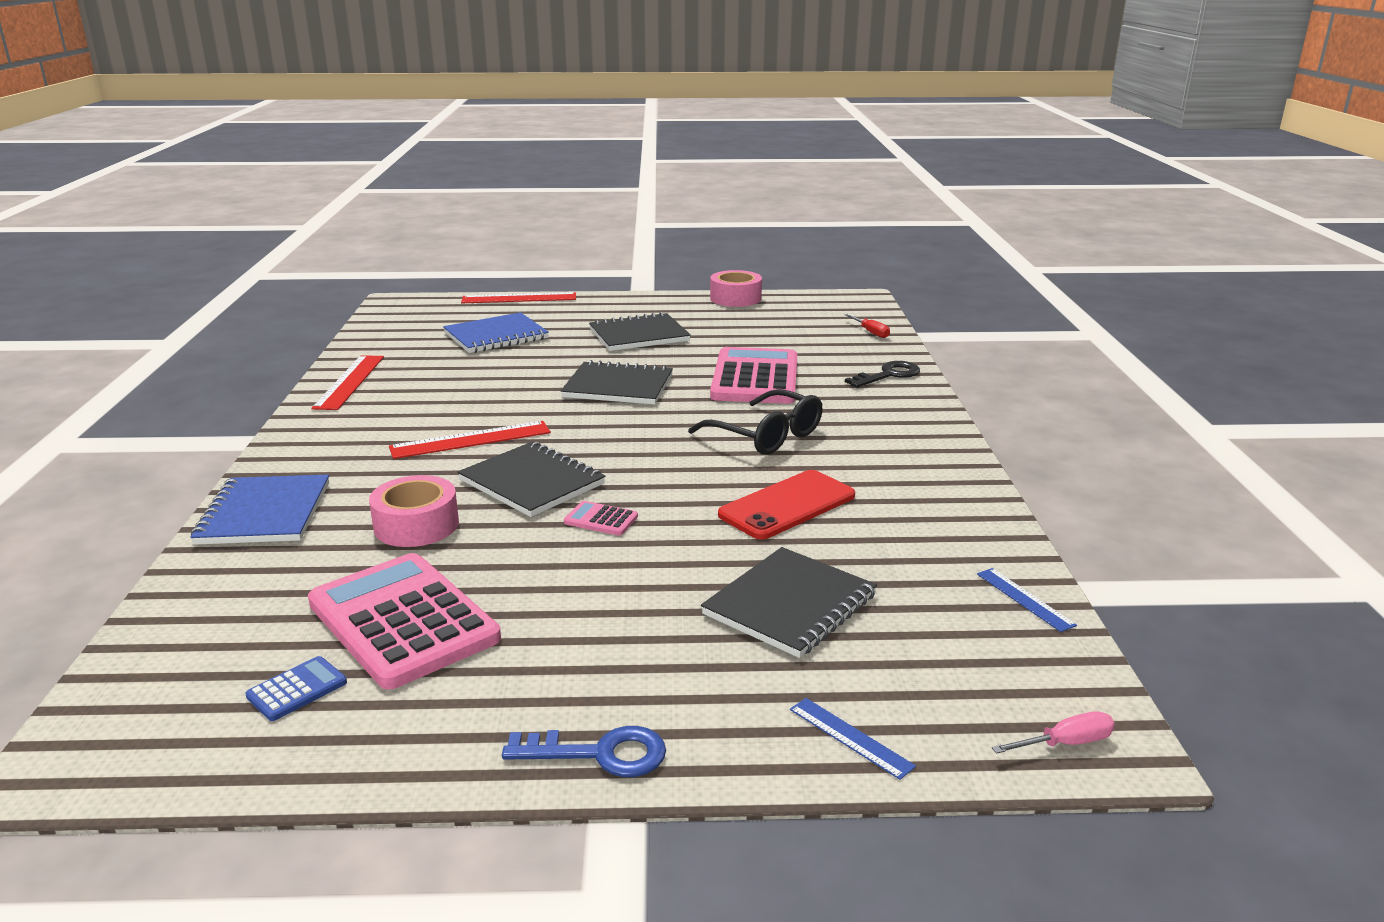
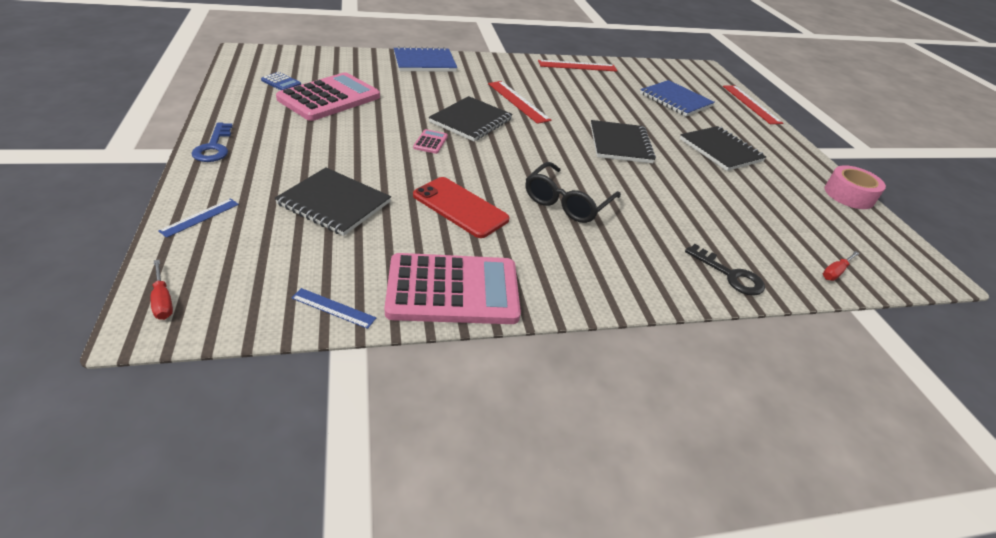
camera: 75 degrees right, 15 degrees up
pink tape [369,475,459,547] -> none
pink calculator [710,347,797,404] -> pink calculator moved to [384,253,521,324]
blue ruler [977,568,1077,632] -> blue ruler turned 60 degrees clockwise [292,288,376,329]
pink screwdriver [992,712,1115,754] -> red screwdriver [151,260,173,320]

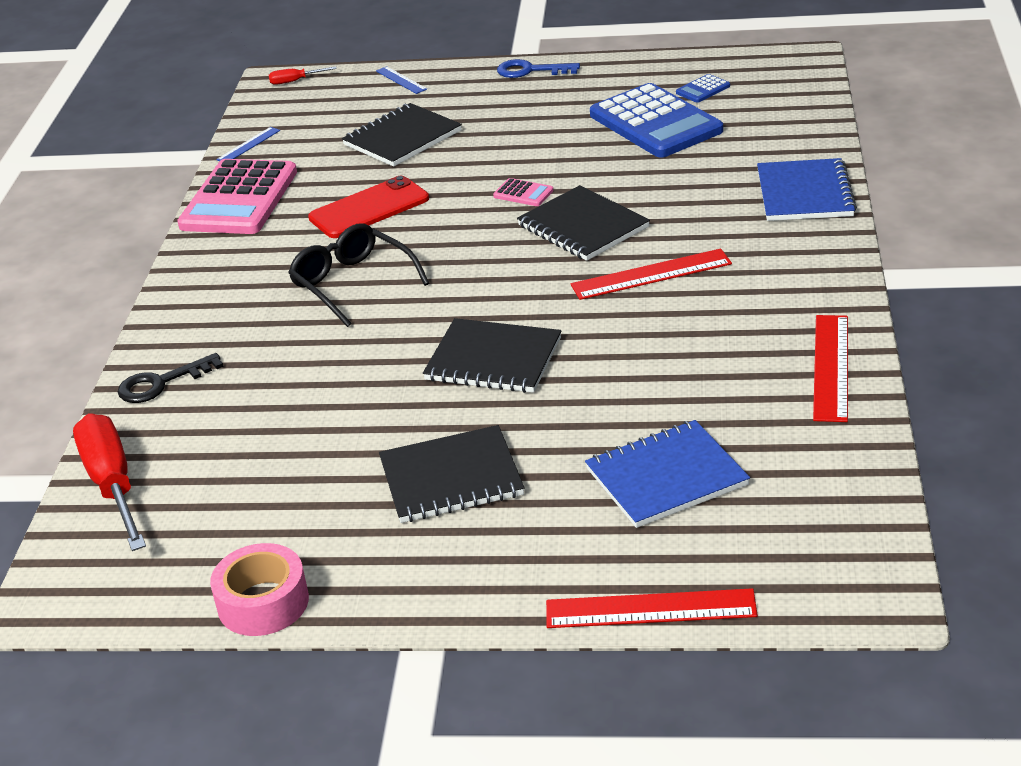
camera: 115 degrees right, 5 degrees down
pink calculator [276,73,380,121] -> blue calculator [590,83,723,158]
red screwdriver [823,251,859,281] -> red screwdriver [73,414,146,551], size x2.21

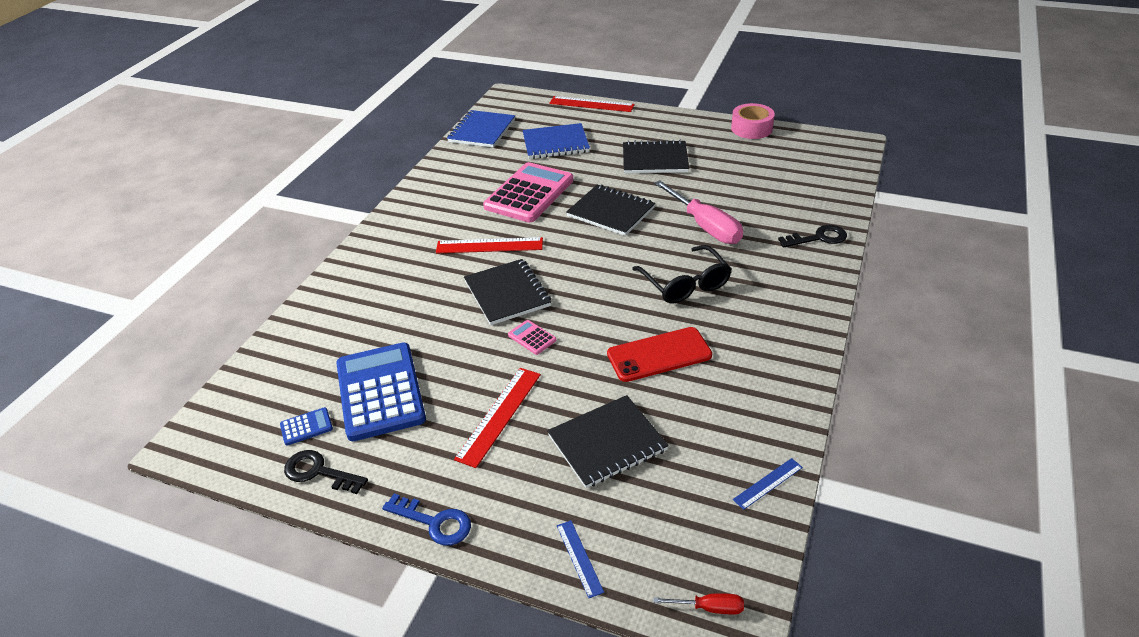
camera: 165 degrees left, 5 degrees up
red screwdriver [73,414,146,551] -> none
pink calculator [177,159,297,234] -> pink calculator moved to [483,162,573,222]
blue notebook [757,158,857,221] -> blue notebook moved to [447,110,515,148]
red ruler [813,315,848,422] -> red ruler moved to [454,368,541,468]
none -> black key [284,450,368,494]
none -> pink screwdriver [654,180,743,244]

